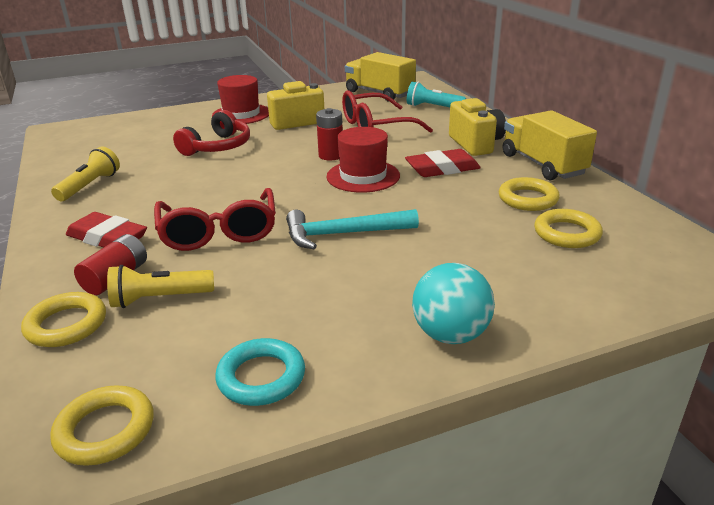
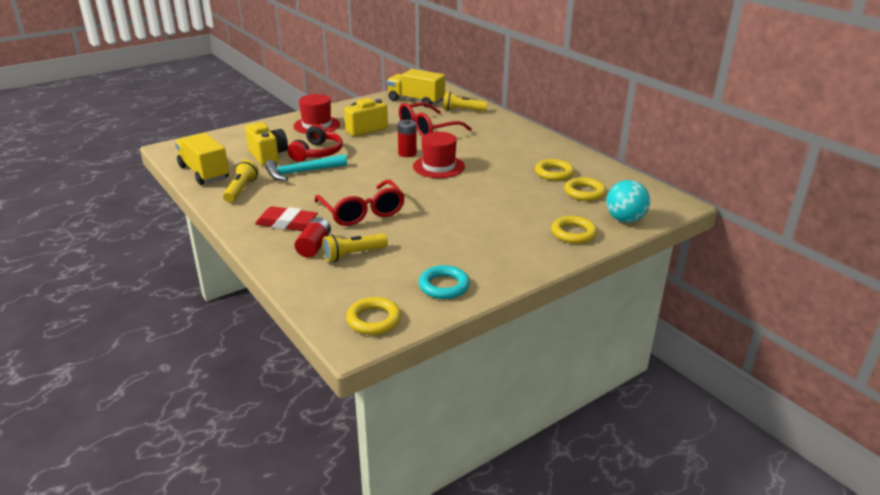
camera: 15 degrees left, 0 degrees up
yellow ring [21,292,106,347] -> yellow ring moved to [551,216,597,244]
turquoise hammer [286,209,419,249] -> turquoise hammer moved to [265,154,347,181]
red eraser [405,149,481,177] -> none
turquoise flashlight [407,82,466,107] -> yellow flashlight [443,92,487,111]
turquoise ball [412,263,495,344] -> turquoise ball moved to [606,180,650,223]
yellow camera [449,98,506,156] -> yellow camera moved to [245,122,288,166]
yellow truck [503,110,597,180] -> yellow truck moved to [175,133,229,185]

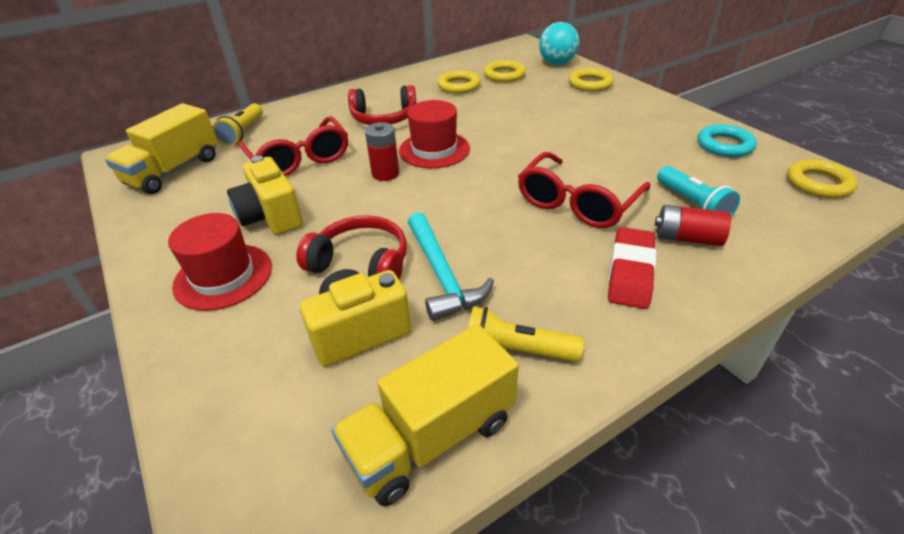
camera: 85 degrees left, 10 degrees up
red glasses [315,180,405,226] -> red glasses turned 150 degrees clockwise [518,152,651,228]
yellow flashlight [322,233,388,262] -> turquoise flashlight [657,166,740,216]
none -> red headphones [348,85,416,125]

